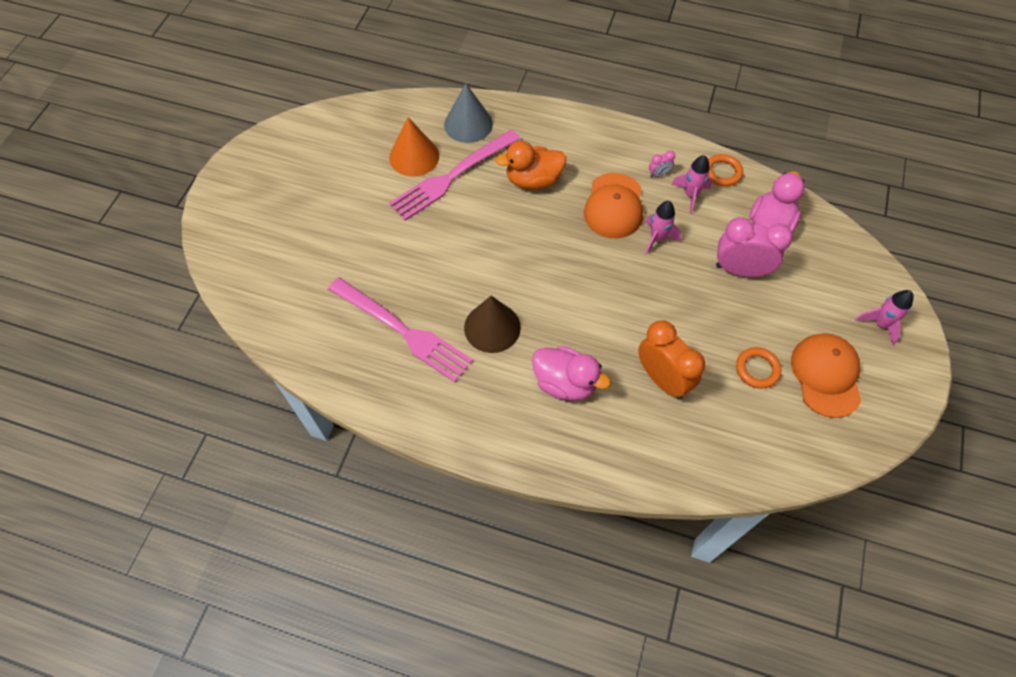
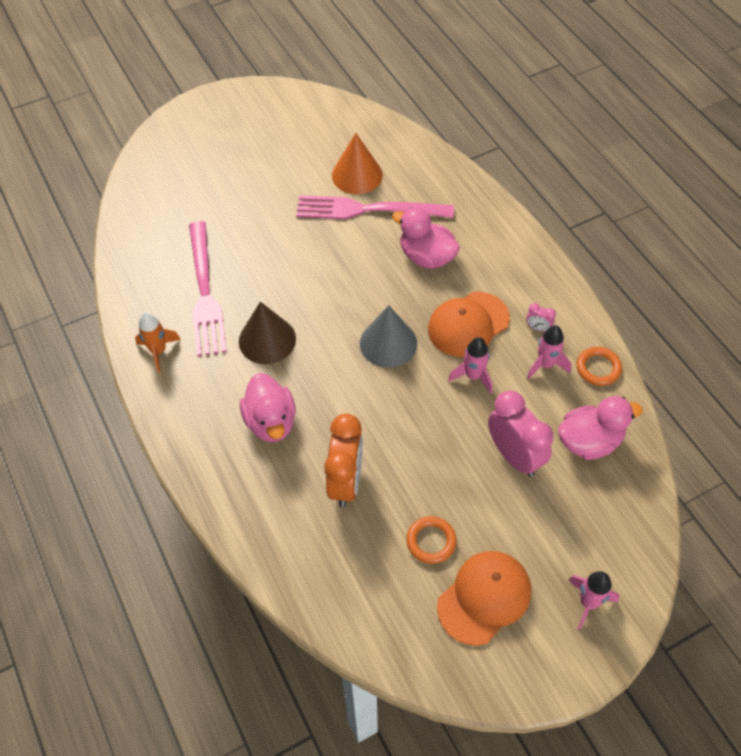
camera: 45 degrees right, 5 degrees down
grey cone [444,84,493,143] -> grey cone moved to [360,305,417,368]
orange duck [495,141,566,189] -> pink duck [392,207,460,269]
none -> orange rocket [135,312,181,373]

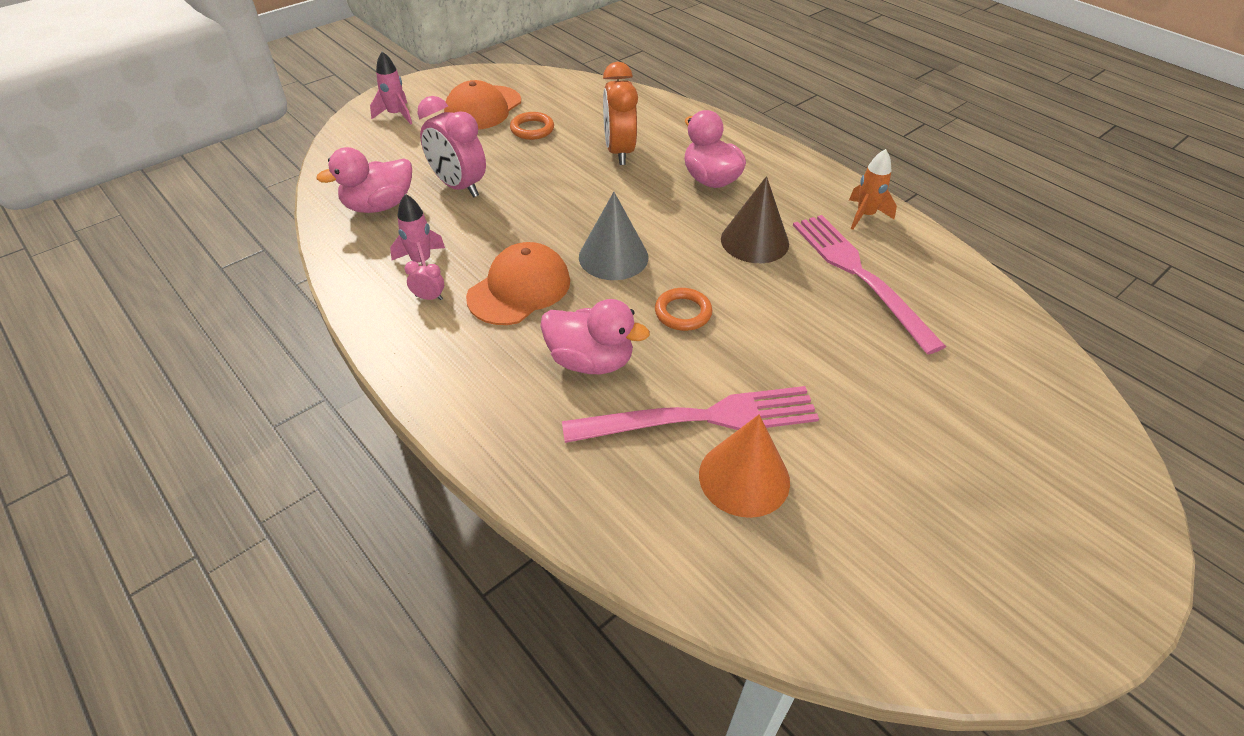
camera: 165 degrees right, 10 degrees down
pink rocket [448,337,492,393] -> none
orange ring [577,347,622,386] -> orange ring moved to [655,288,712,331]

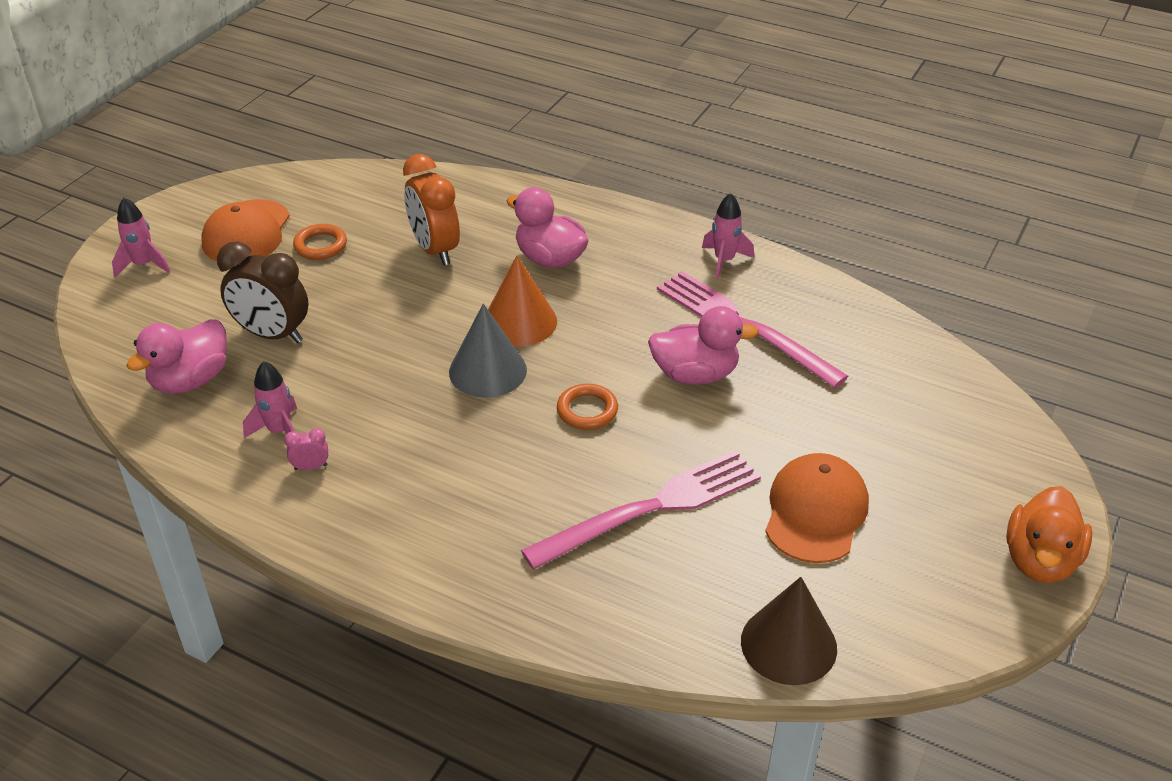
camera: 20 degrees left, 5 degrees down
pink clock [417,96,486,198] -> brown clock [217,242,309,343]
orange cap [466,242,570,325] -> orange cap moved to [765,453,869,563]
pink duck [541,299,650,374] -> pink duck moved to [648,306,759,385]
orange cone [699,415,790,518] -> orange cone moved to [488,256,557,346]
brown cone [721,176,789,263] -> brown cone moved to [741,577,837,685]
orange rocket [849,149,897,230] -> pink rocket [702,193,754,279]
none -> orange duck [1006,486,1092,583]

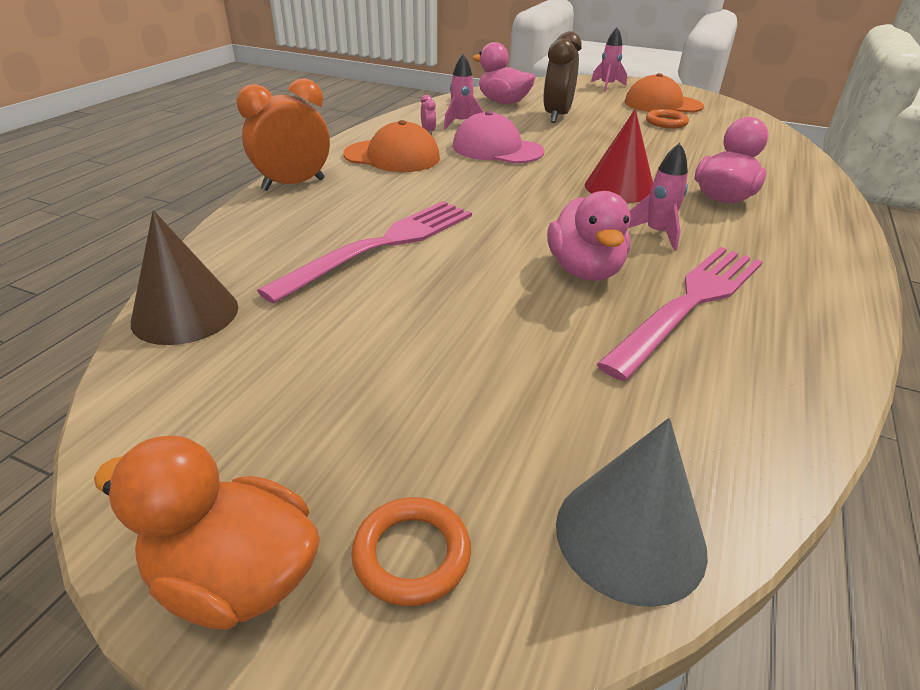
camera: 85 degrees right, 5 degrees down
orange clock [403,154,460,265] -> orange clock moved to [236,78,330,191]
grey cone [449,303,527,398] -> grey cone moved to [556,418,708,607]
orange cone [488,256,557,346] -> red cone [585,109,653,203]
pink fork [521,450,761,569] -> pink fork turned 105 degrees counterclockwise [257,201,472,304]
orange ring [557,384,618,430] -> orange ring moved to [351,497,471,606]
pink rocket [702,193,754,279] -> pink rocket moved to [628,143,688,251]
orange cap [765,453,869,563] -> orange cap moved to [343,120,440,172]
none -> pink cap [453,111,544,164]

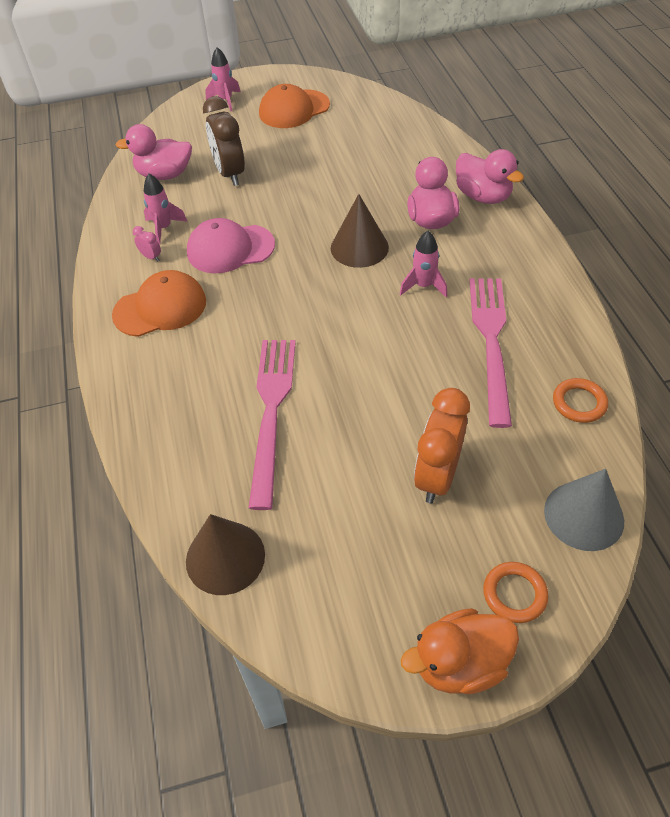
camera: 35 degrees left, 15 degrees up
orange clock [236,78,330,191] -> orange clock moved to [414,388,470,504]
pink duck [547,191,631,281] -> pink duck moved to [456,149,524,204]
red cone [585,109,653,203] -> brown cone [331,194,389,268]
orange ring [646,109,689,128] -> orange ring moved to [553,378,608,423]

